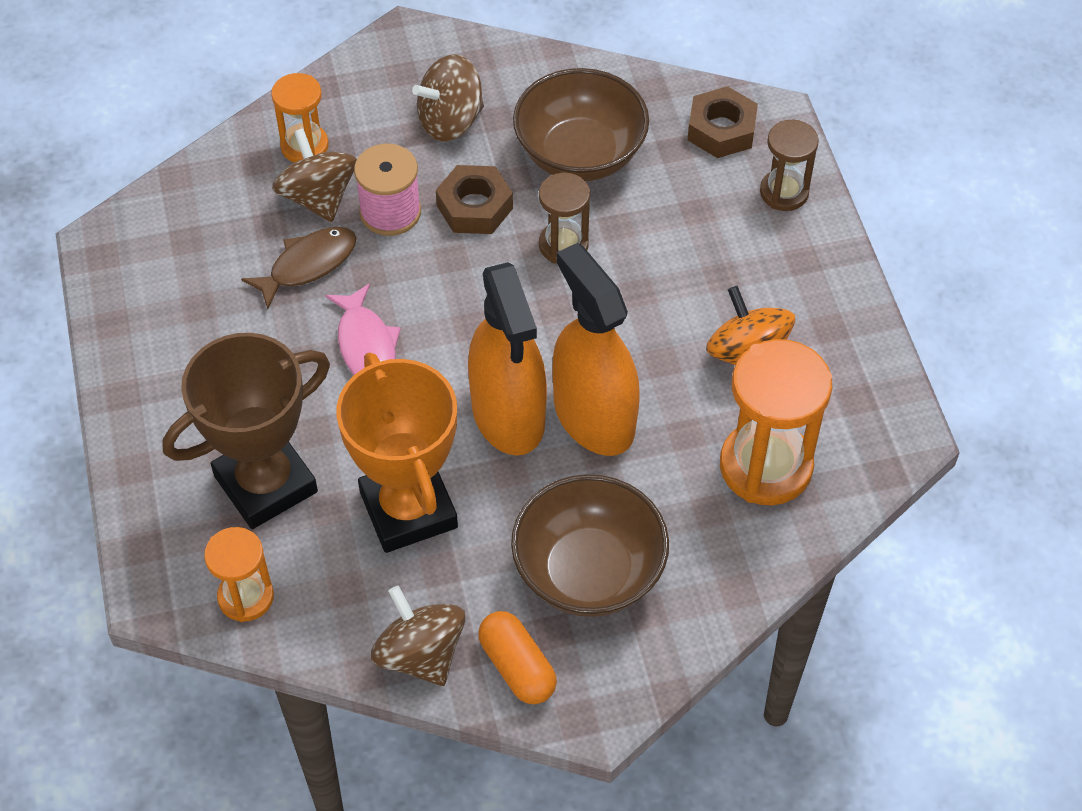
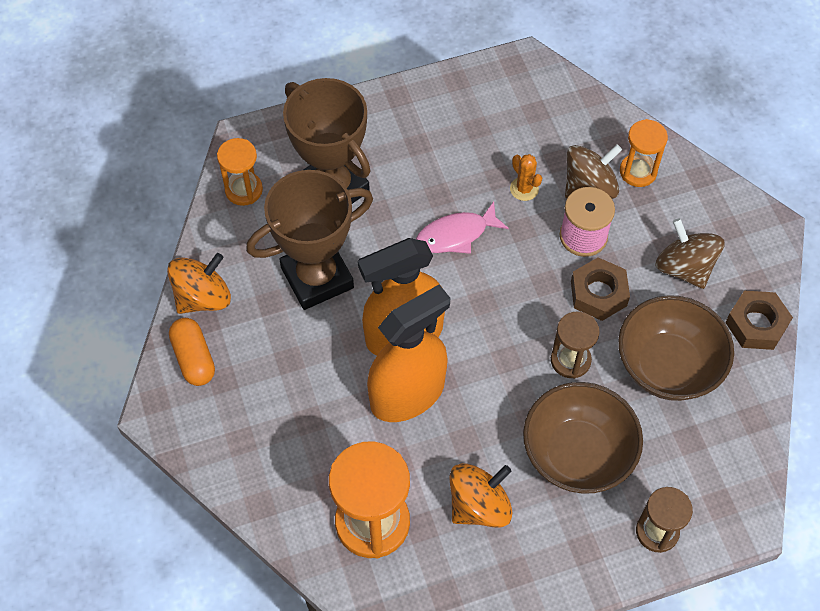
camera: 85 degrees right, 5 degrees up
brown fish [241,227,356,309] -> orange cactus [510,154,542,201]
orange trophy [336,352,458,553] -> brown trophy [246,170,373,310]
brown spinning top [371,586,466,686] -> orange spinning top [167,253,231,314]
orange capsule [478,611,557,704] -> orange capsule turned 75 degrees counterclockwise [169,318,215,386]
brown bowl [511,474,669,617] -> brown bowl moved to [523,382,643,494]
brown nut [687,86,758,158] -> brown nut moved to [725,290,793,350]

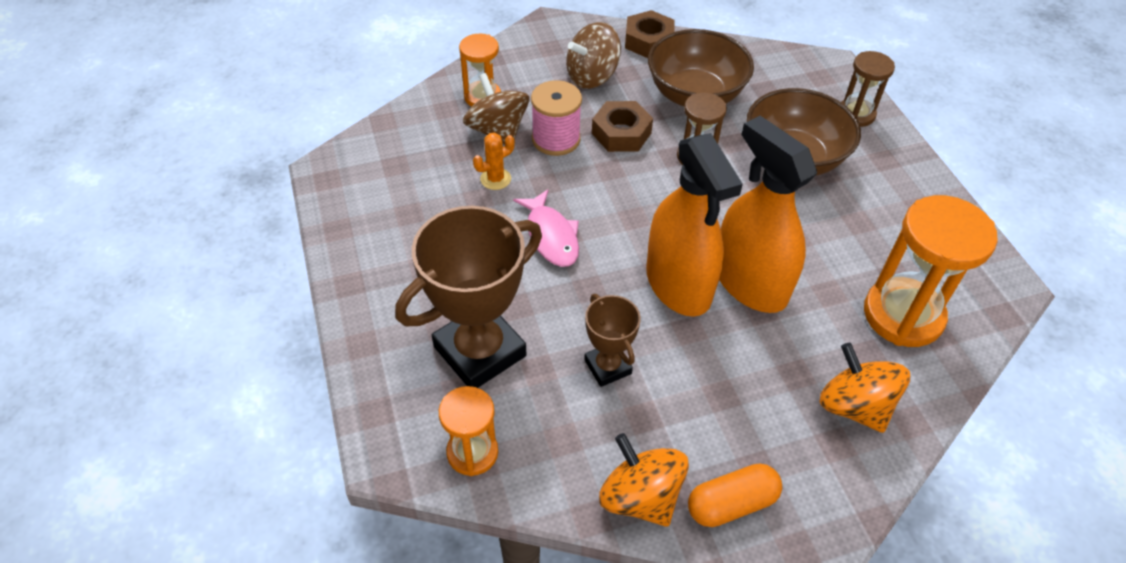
camera: 90 degrees left, 10 degrees down
brown trophy [246,170,373,310] -> brown trophy [584,294,641,387], size x0.52
orange spinning top [449,463,513,528] -> orange spinning top moved to [820,343,910,433]

